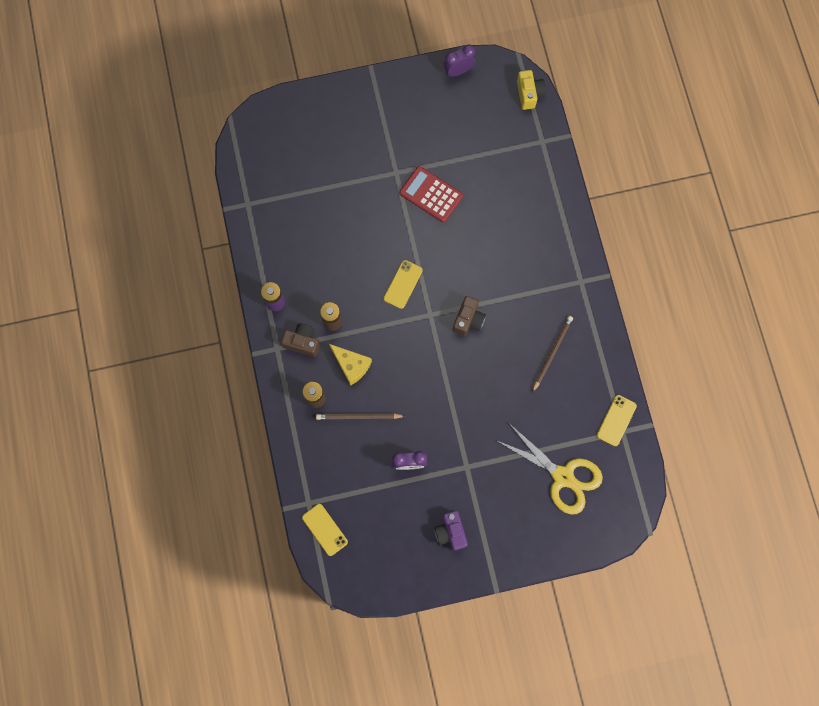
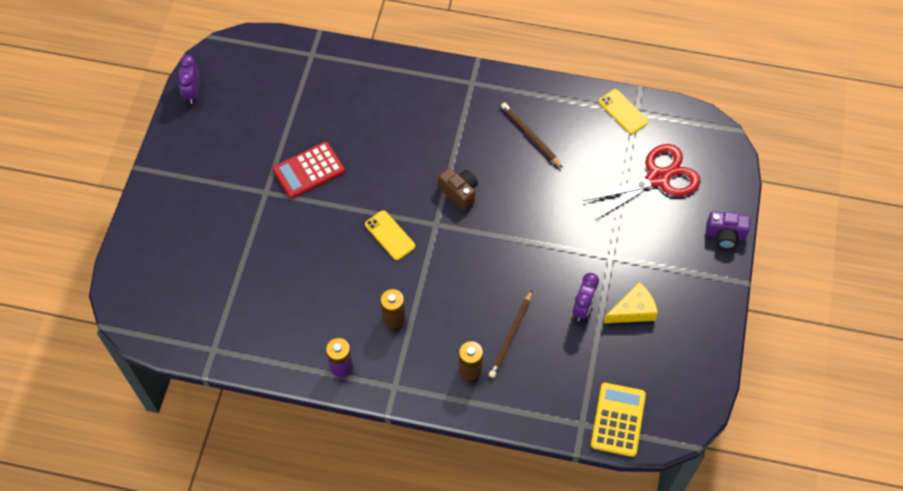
camera: 65 degrees left, 15 degrees down
brown camera [281,323,320,357] -> none
yellow phone [302,504,348,556] -> yellow calculator [591,383,646,457]
yellow cheese [329,344,372,386] -> yellow cheese moved to [604,282,658,323]
purple camera [434,511,468,551] -> purple camera moved to [706,211,751,249]
yellow scissors [496,423,603,515] -> red scissors [583,144,701,220]
yellow camera [517,70,546,110] -> none

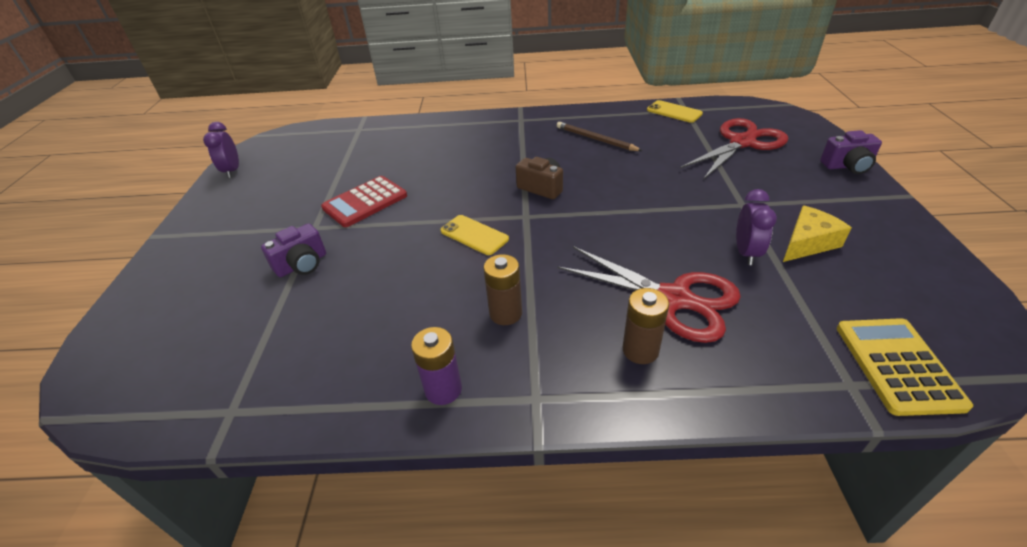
camera: 10 degrees left, 20 degrees down
brown pencil [489,290,532,378] -> red scissors [557,246,741,343]
none -> purple camera [261,224,326,277]

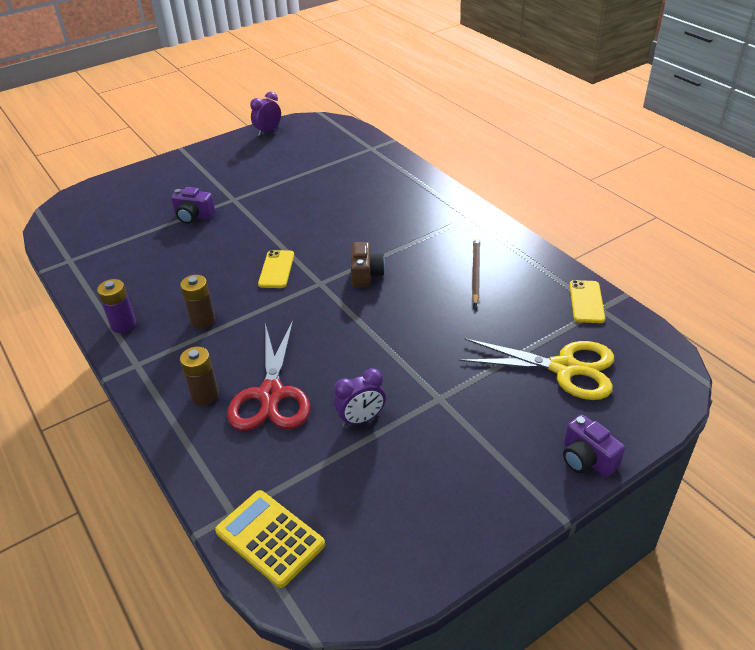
camera: 55 degrees right, 0 degrees up
red calculator [321,176,407,227] -> none
red scissors [680,118,788,180] -> yellow scissors [459,338,614,400]
yellow cheese [783,205,852,262] -> none
yellow calculator [837,318,973,416] -> yellow calculator turned 105 degrees counterclockwise [215,490,325,588]

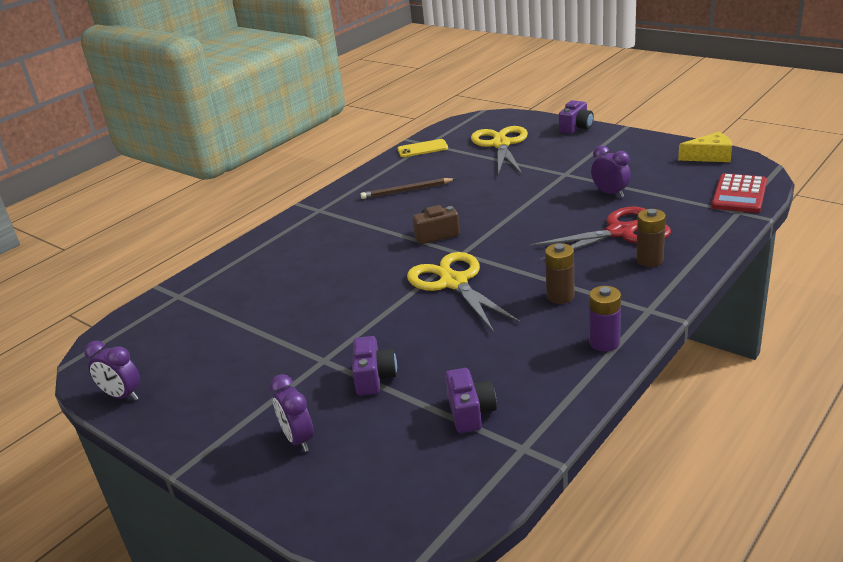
camera: 105 degrees left, 10 degrees down
yellow calculator [215,490,325,588] -> red calculator [711,173,767,213]
yellow phone [258,250,294,288] -> yellow scissors [407,252,521,332]
none -> purple clock [270,374,314,452]
none -> purple camera [445,368,497,433]
none -> yellow cheese [678,132,732,162]

